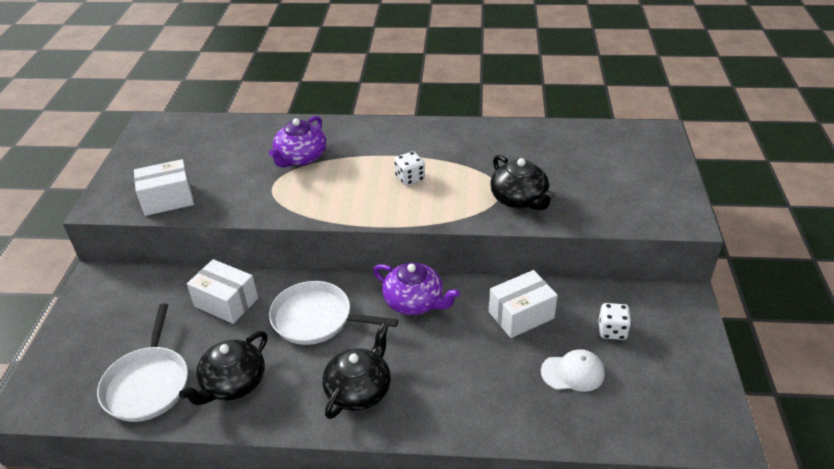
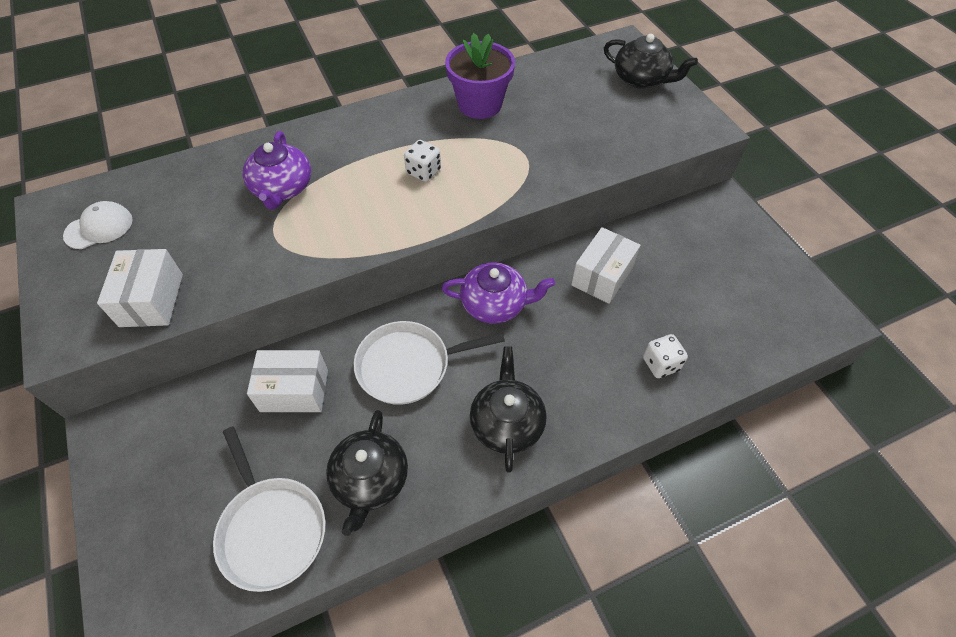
camera: 30 degrees left, 15 degrees up
white box [134,159,194,216] -> white box turned 45 degrees counterclockwise [97,249,183,327]
black teapot [490,155,555,210] -> black teapot moved to [604,34,698,89]
white cap [541,349,605,392] -> white cap moved to [63,201,133,249]
white dice [599,303,631,340] -> white dice moved to [643,334,688,378]
none -> purple flower pot [445,33,515,119]

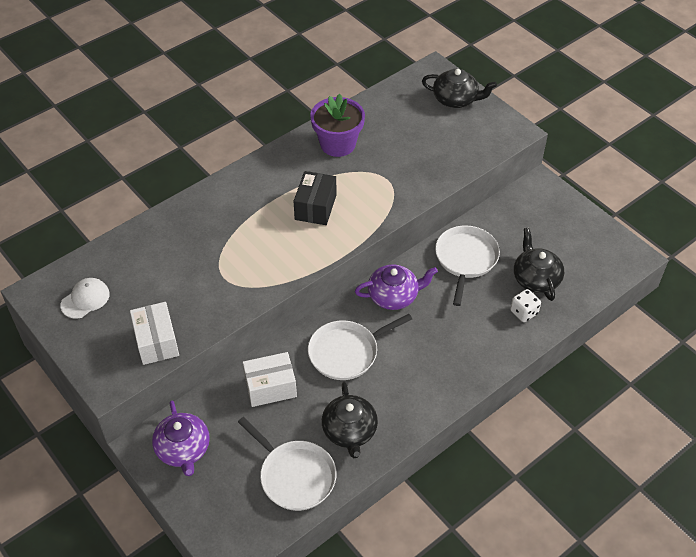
camera: 15 degrees left, 5 degrees down
purple teapot [243,131,311,210] -> purple teapot moved to [152,401,210,476]
white dice [404,140,441,182] -> black box [294,171,337,225]
black teapot [470,346,546,472] -> black teapot moved to [514,228,564,301]
white box [571,227,640,304] -> white pan [435,225,500,306]

